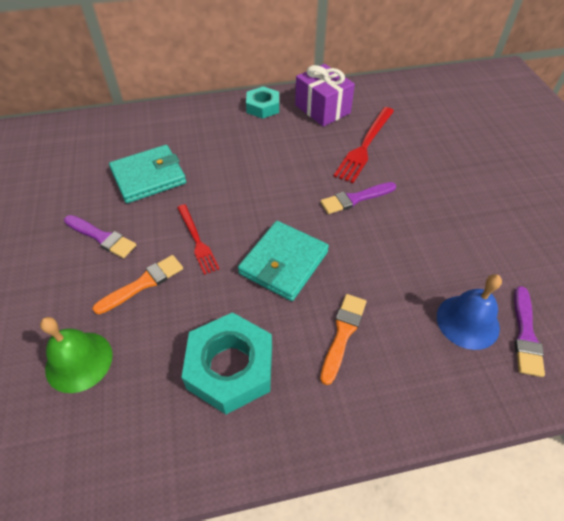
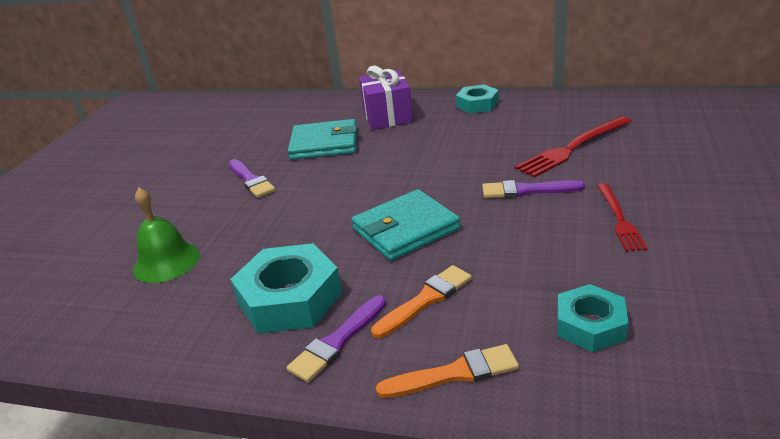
camera: 30 degrees right, 20 degrees down
orange brush [93,255,183,314] -> orange brush moved to [376,344,519,398]
red fork [177,204,219,275] -> red fork moved to [597,183,647,252]
purple gift [295,64,355,127] -> purple gift moved to [359,66,413,130]
blue bell [437,274,502,350] -> turquoise nut [557,284,629,352]
purple brush [514,286,545,377] -> purple brush moved to [287,295,386,383]

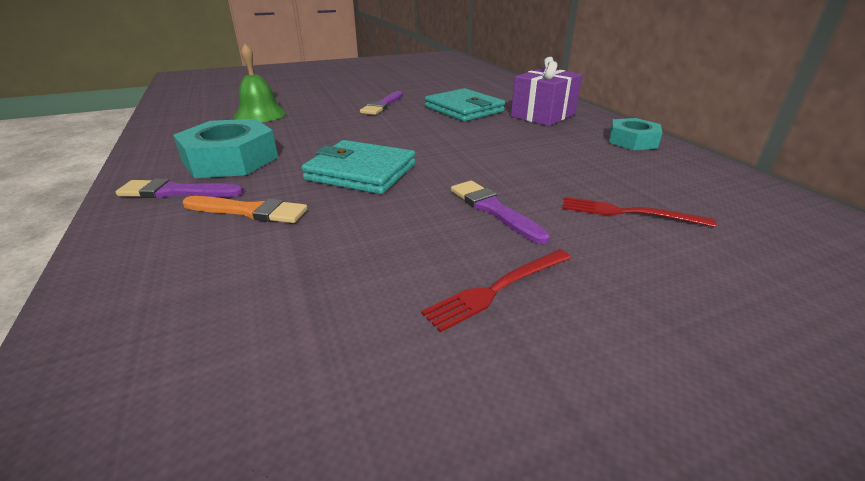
camera: 50 degrees right, 0 degrees up
orange brush [376,344,519,398] -> none
red fork [515,116,632,177] -> red fork [563,197,717,227], size x0.65
turquoise nut [557,284,629,352] -> none

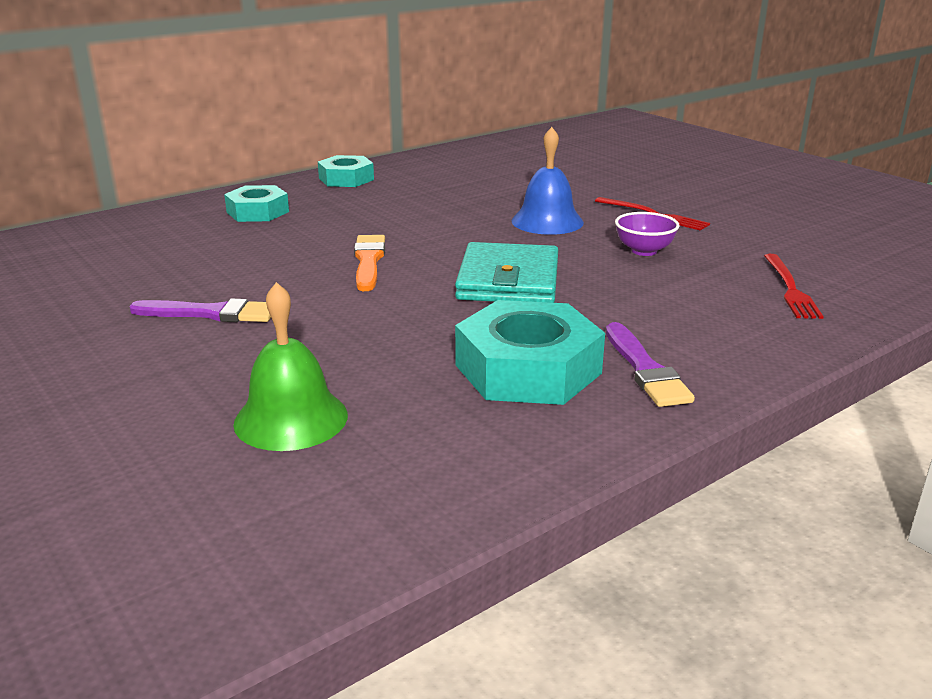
camera: 105 degrees left, 5 degrees down
orange brush [183,196,308,223] -> orange brush moved to [354,235,385,291]
turquoise wallet [425,88,505,122] -> none
purple brush [451,181,550,244] -> blue bell [512,127,584,235]
purple gift [511,57,582,126] -> turquoise nut [224,185,289,222]
red fork [563,197,717,227] -> red fork moved to [764,254,824,319]
none -> purple bowl [615,212,680,256]

